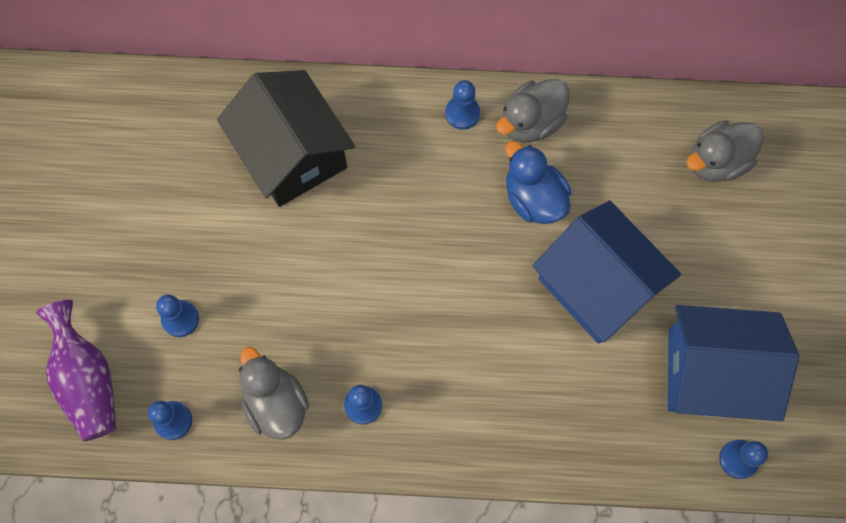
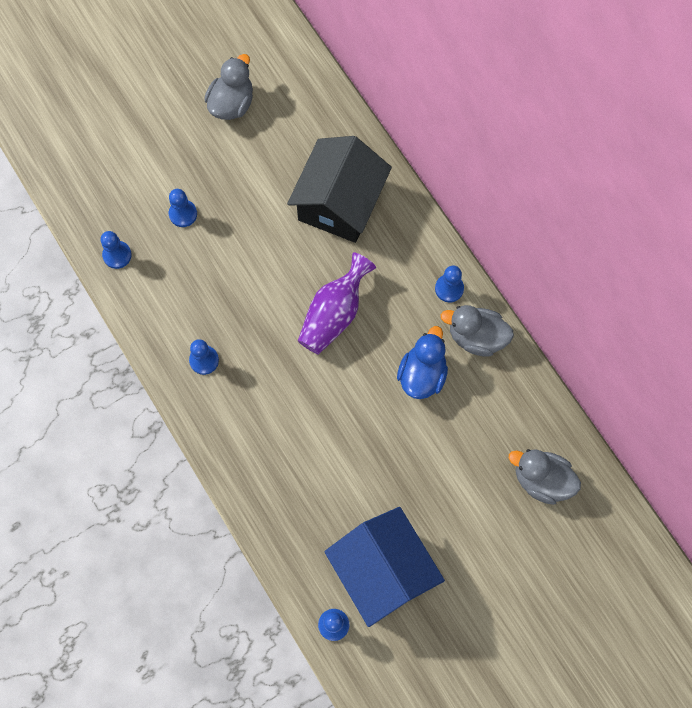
camera: 55 degrees right, 0 degrees up
purple vase [36,300,116,441] -> purple vase moved to [298,253,376,354]
grey duck [239,347,309,440] -> grey duck moved to [204,54,253,120]
blue house [533,201,681,343] -> none

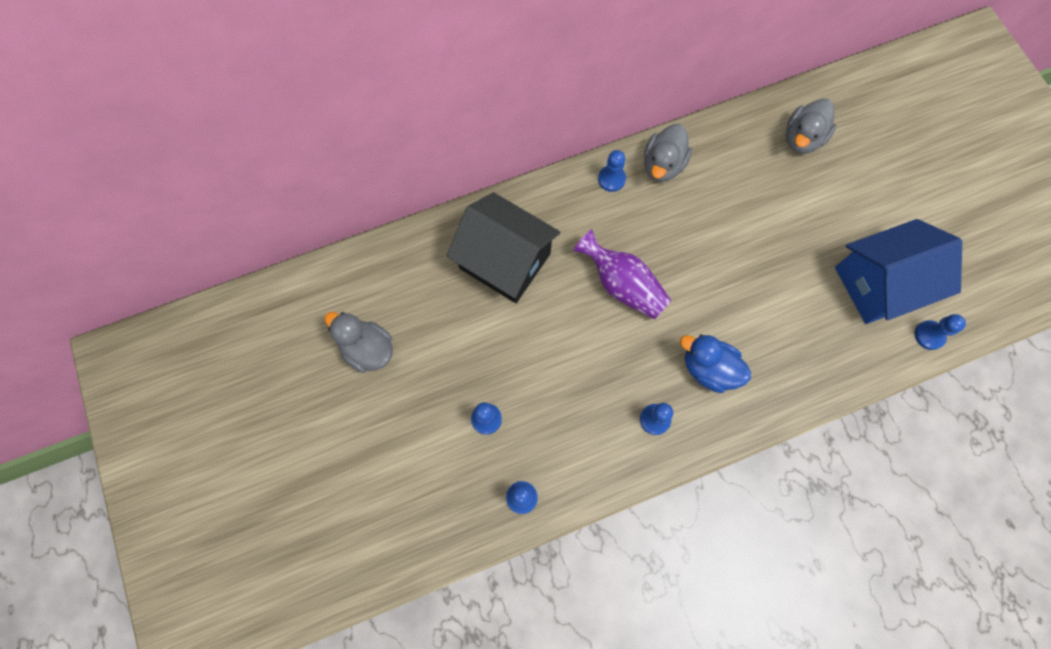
camera: 80 degrees left, 0 degrees up
blue duck [397,326,448,399] -> blue duck moved to [680,334,751,393]

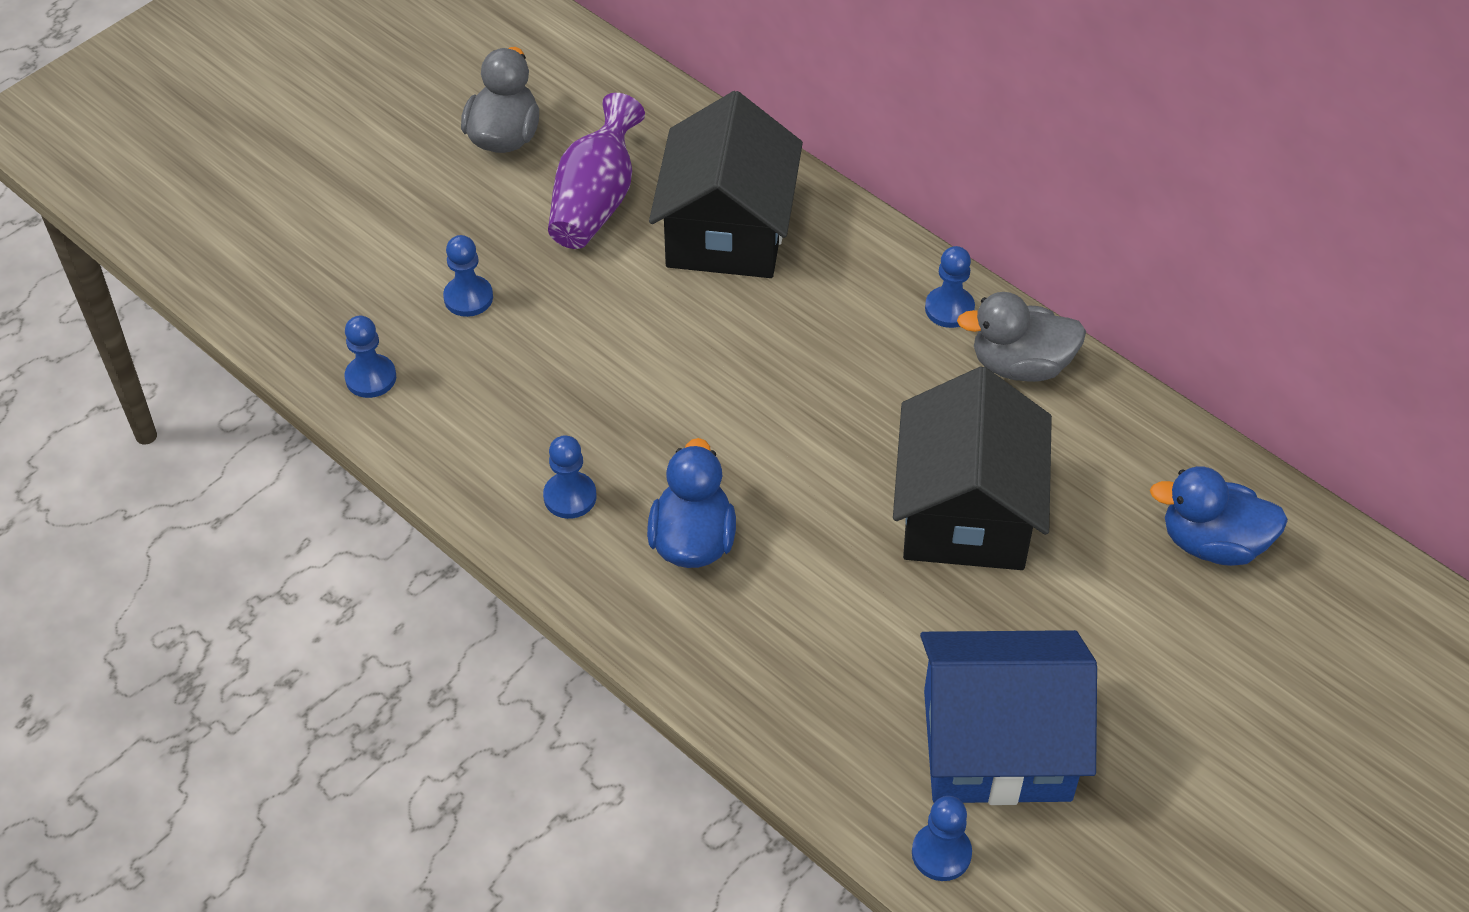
camera: 65 degrees right, 20 degrees down
purple vase [573,229,672,319] -> purple vase moved to [548,93,645,249]
grey duck [786,98,837,154] -> blue duck [1150,466,1288,566]
blue house [835,219,962,324] -> blue house turned 45 degrees counterclockwise [920,630,1097,805]
none -> black house [893,367,1052,570]

